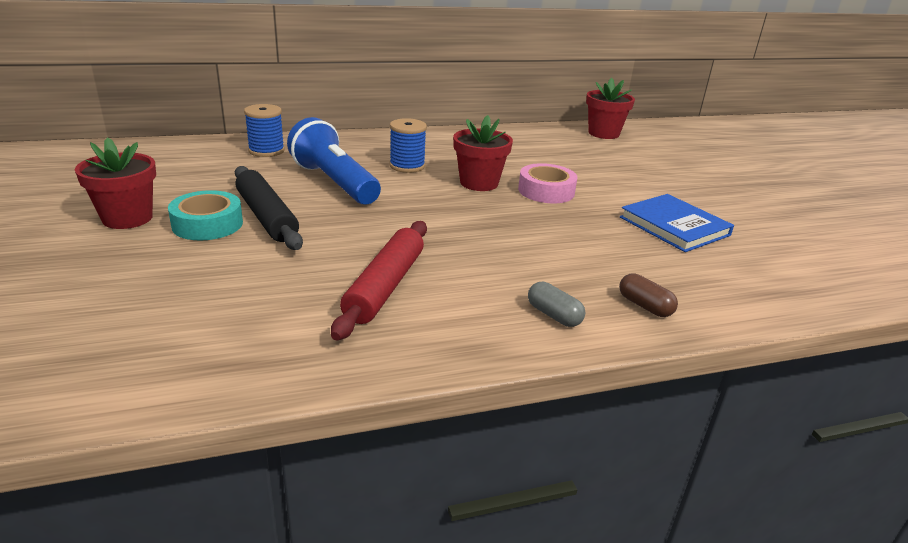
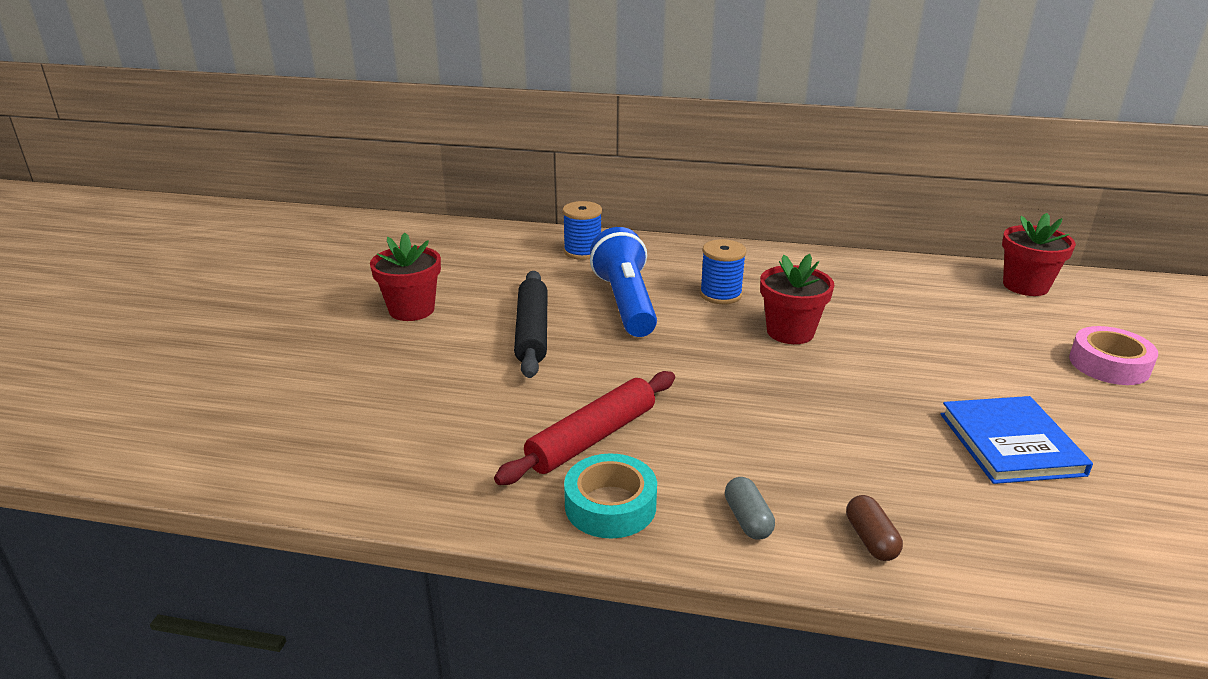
camera: 30 degrees right, 0 degrees up
turquoise tape [168,190,243,240] -> turquoise tape moved to [564,453,657,538]
pink tape [518,163,578,203] -> pink tape moved to [1069,326,1158,385]

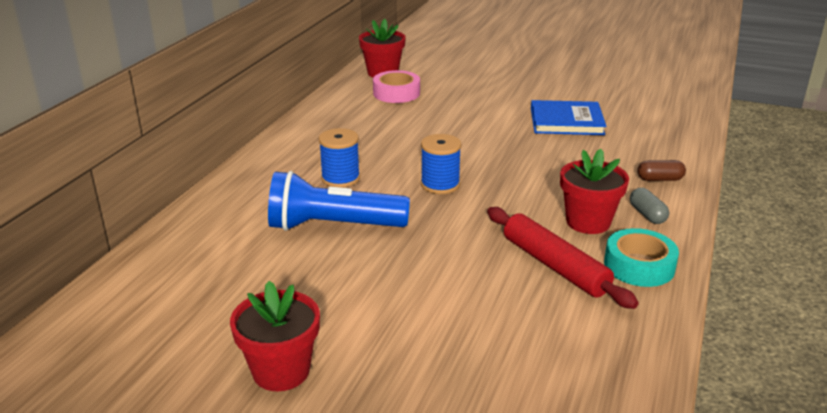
camera: 80 degrees left, 0 degrees up
black rolling pin [514,271,548,378] -> none
blue spool [563,201,602,260] -> blue spool moved to [421,134,462,194]
grey capsule [725,477,775,540] -> grey capsule turned 75 degrees clockwise [630,188,669,224]
red flower pot [760,254,834,344] -> red flower pot moved to [560,149,629,234]
pink tape [1069,326,1158,385] -> pink tape moved to [373,70,420,103]

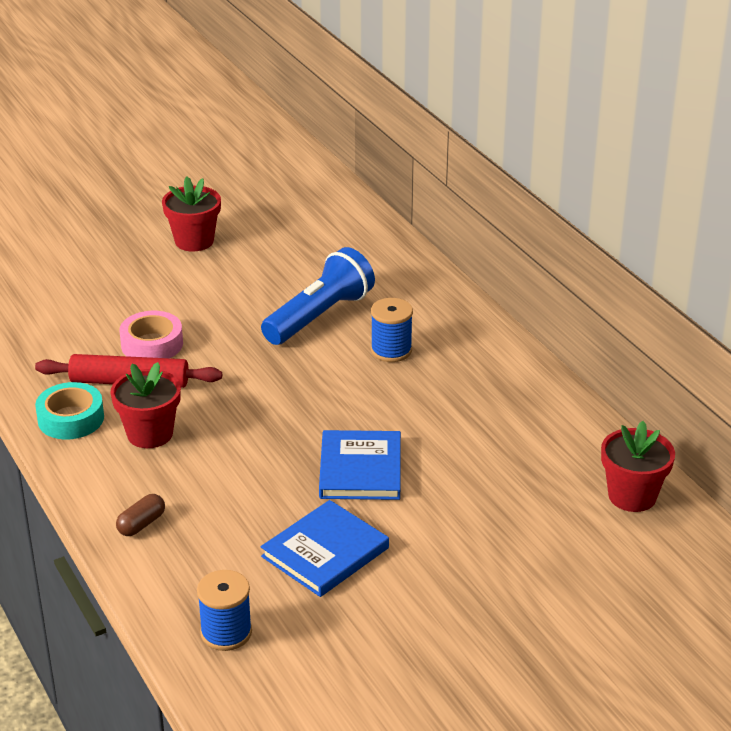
camera: 130 degrees right, 5 degrees up
pink tape [373,70,420,103] -> pink tape moved to [119,311,183,358]
blue spool [421,134,462,194] -> blue spool moved to [197,570,252,651]
grey capsule [630,188,669,224] -> none
none -> blue book [319,430,401,500]

